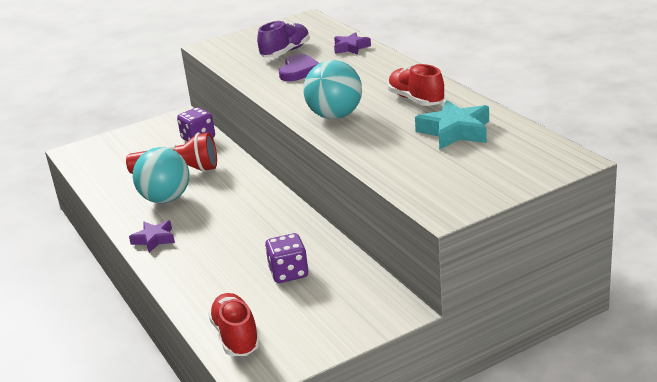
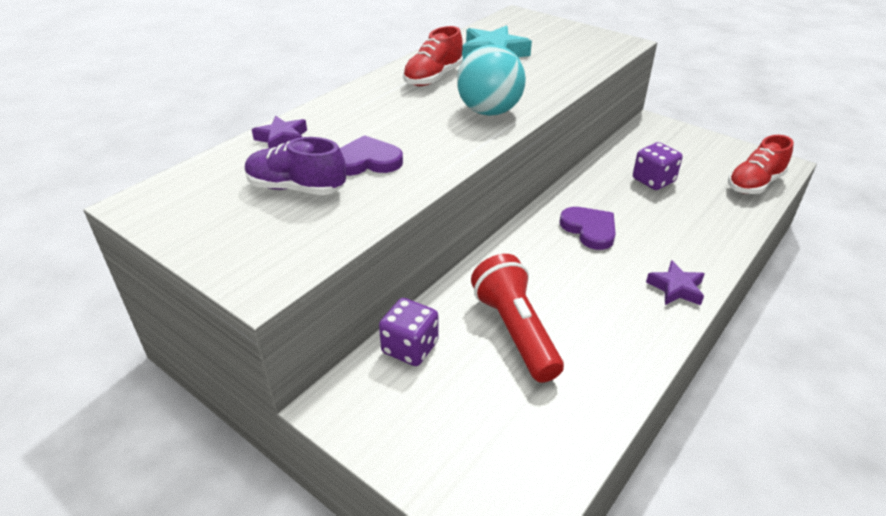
camera: 115 degrees left, 10 degrees up
turquoise ball [133,147,189,203] -> none
none -> purple heart [560,207,616,250]

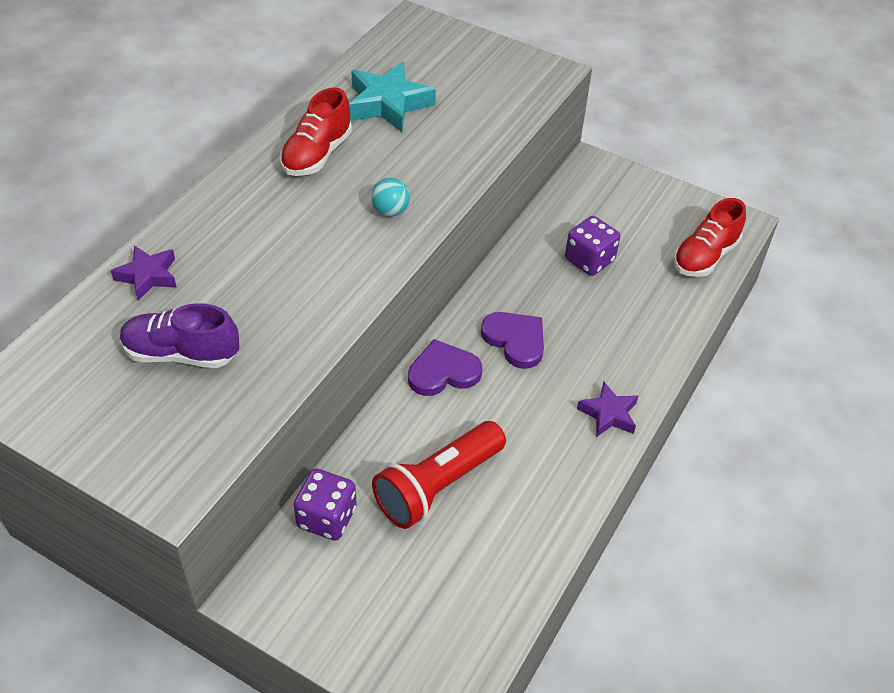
camera: 10 degrees left, 10 degrees up
purple heart [340,135,403,176] -> purple heart moved to [408,339,482,396]
turquoise ball [457,45,526,116] -> turquoise ball [371,178,410,217], size x0.48
red flashlight [471,254,564,382] -> red flashlight turned 105 degrees counterclockwise [372,421,506,529]

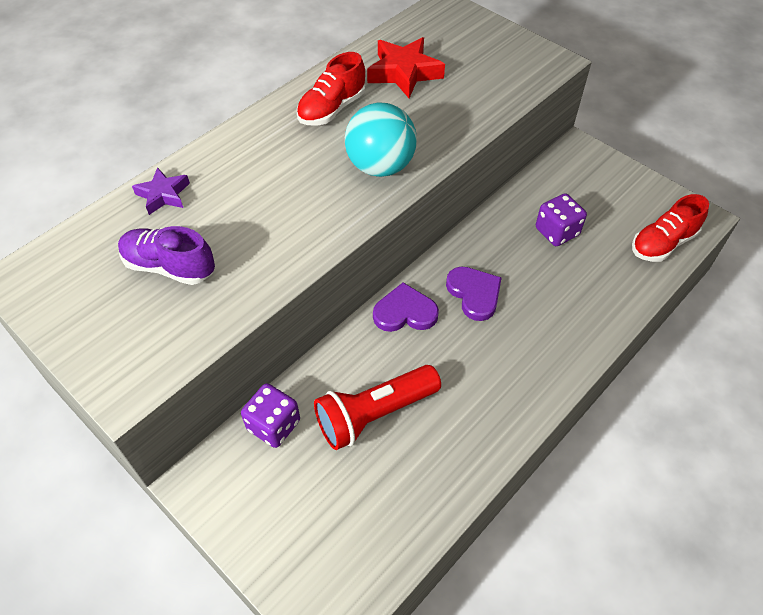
camera: 15 degrees right, 5 degrees up
turquoise star [349,62,435,132] -> red star [367,37,445,98]
turquoise ball [371,178,410,217] -> turquoise ball [345,103,417,177], size x2.08
purple star [577,381,638,437] -> none

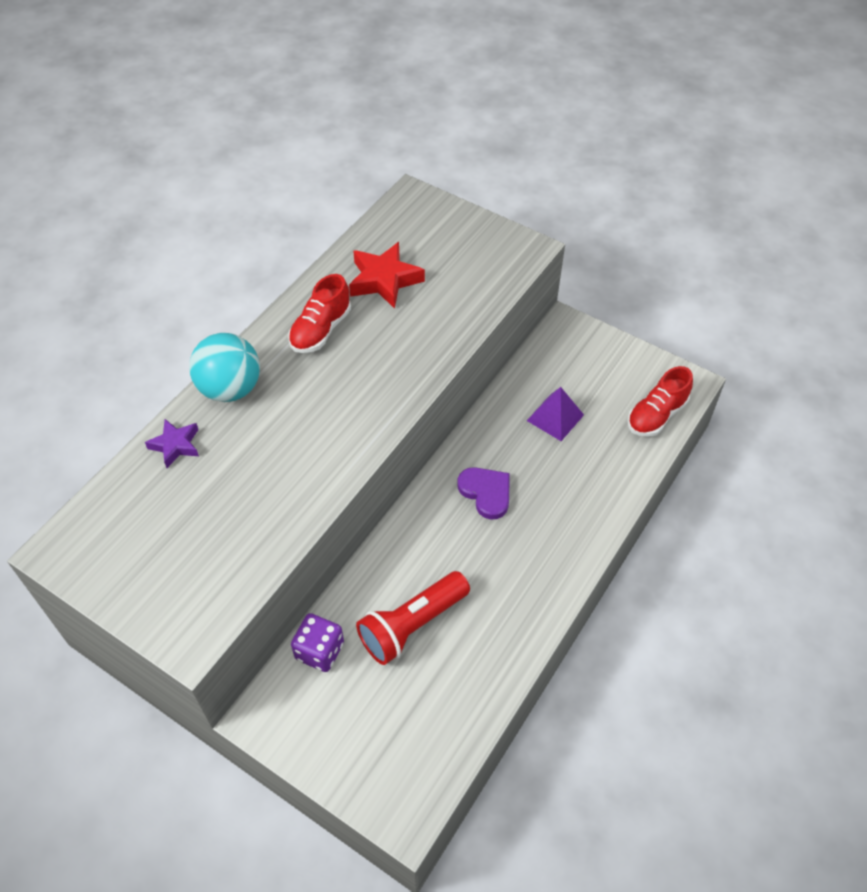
camera: 10 degrees left, 0 degrees up
purple shoe [118,226,215,285] -> none
turquoise ball [345,103,417,177] -> turquoise ball moved to [189,333,260,402]
purple heart [373,282,439,332] -> none
purple dice [536,193,587,246] -> purple pyramid [527,387,584,441]

